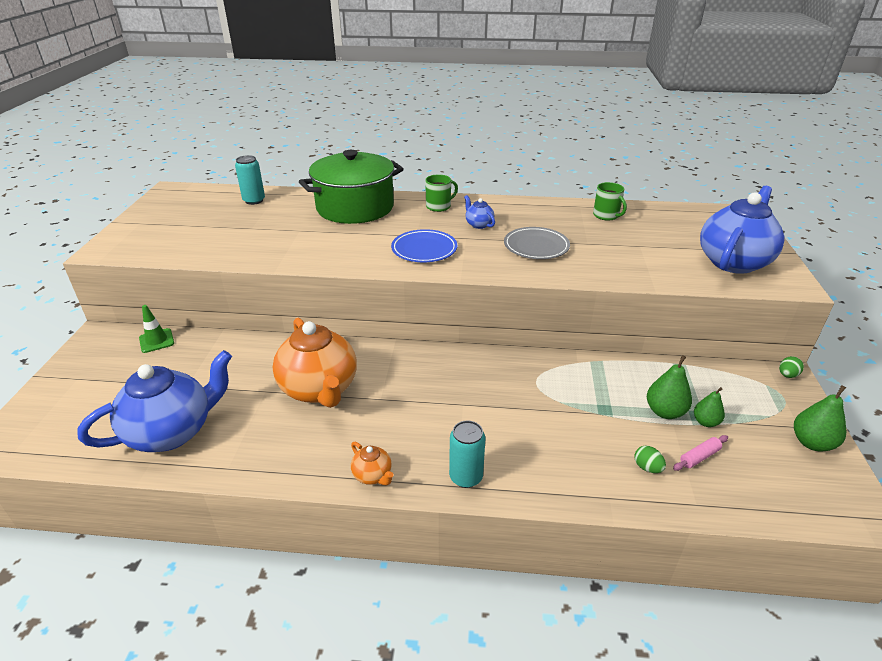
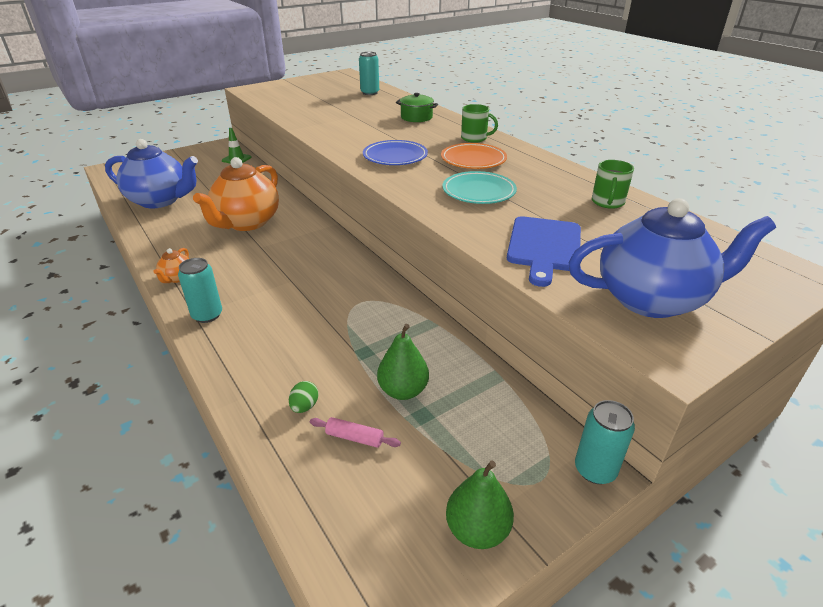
camera: 50 degrees right, 0 degrees up
green pot [299,150,404,224] -> green pot [396,93,438,122], size x0.44
blue teapot [464,195,495,229] -> orange plate [441,143,507,169]
grey plate [504,227,570,259] -> turquoise plate [442,171,517,204]
green pear [694,387,725,427] -> none
green egg [779,356,804,378] -> turquoise can [575,400,635,484]
none -> blue cutting board [507,216,581,287]

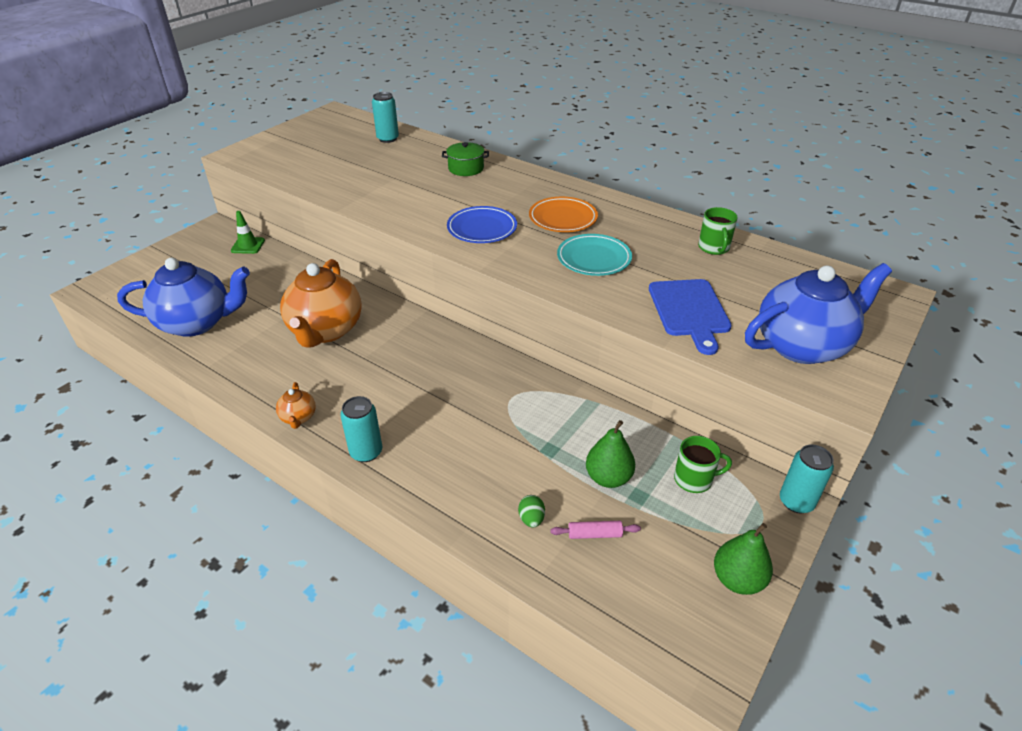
camera: 20 degrees left, 5 degrees up
green mug [461,104,498,143] -> green mug moved to [674,436,732,493]

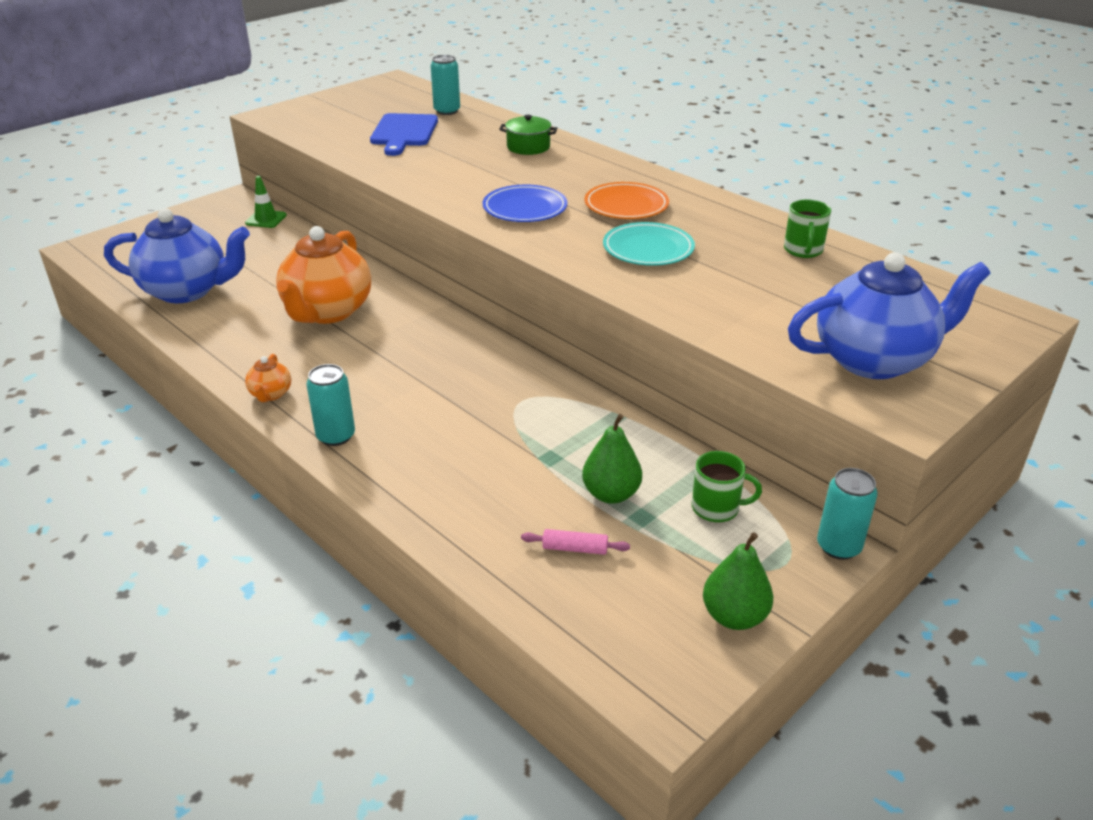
camera: 10 degrees right, 5 degrees down
green egg [518,495,545,528] -> none
blue cutting board [649,279,732,355] -> blue cutting board moved to [370,113,438,156]

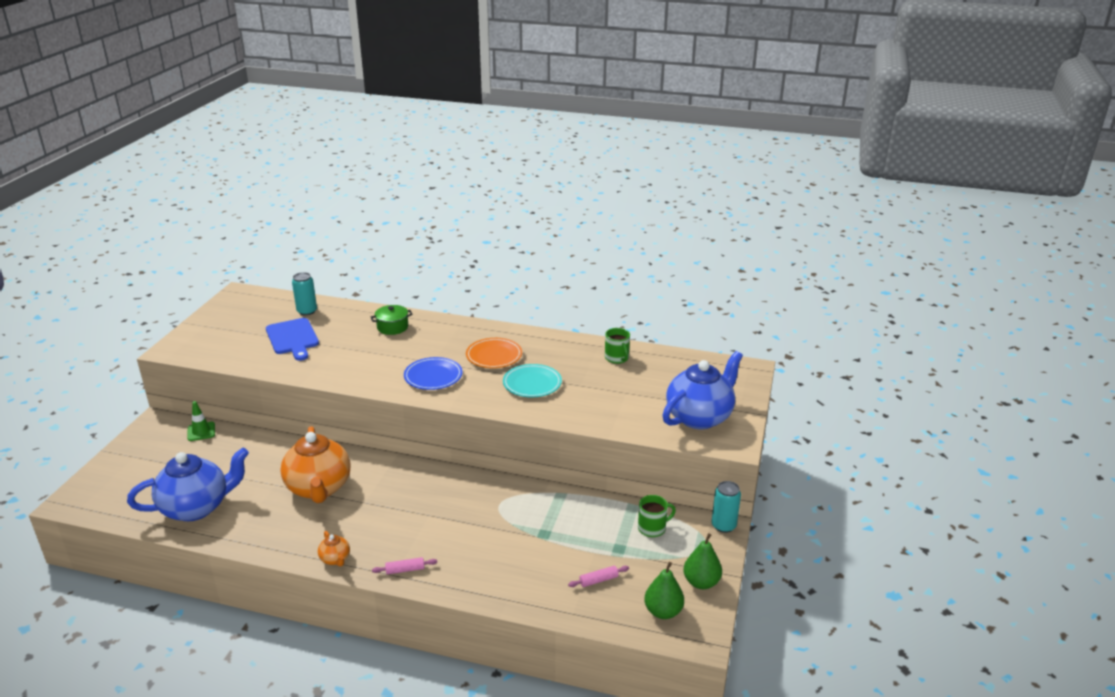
camera: 30 degrees left, 5 degrees down
turquoise can [306,364,355,446] -> pink rolling pin [372,557,437,575]
green pear [582,414,642,504] -> green pear moved to [644,562,684,619]

